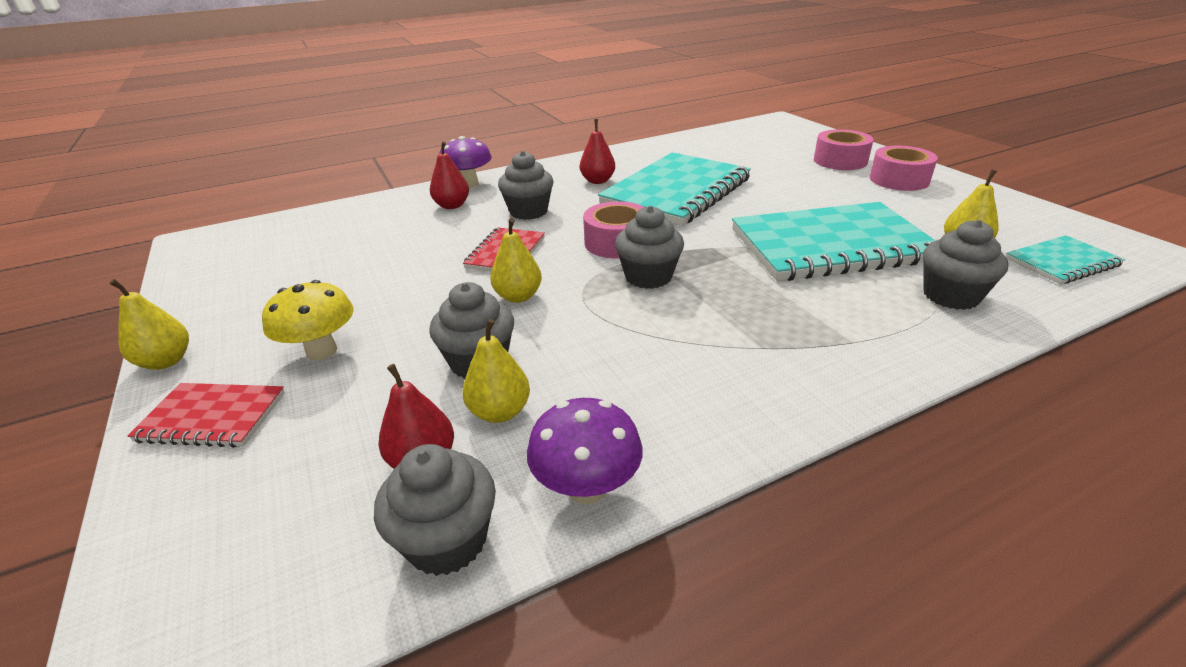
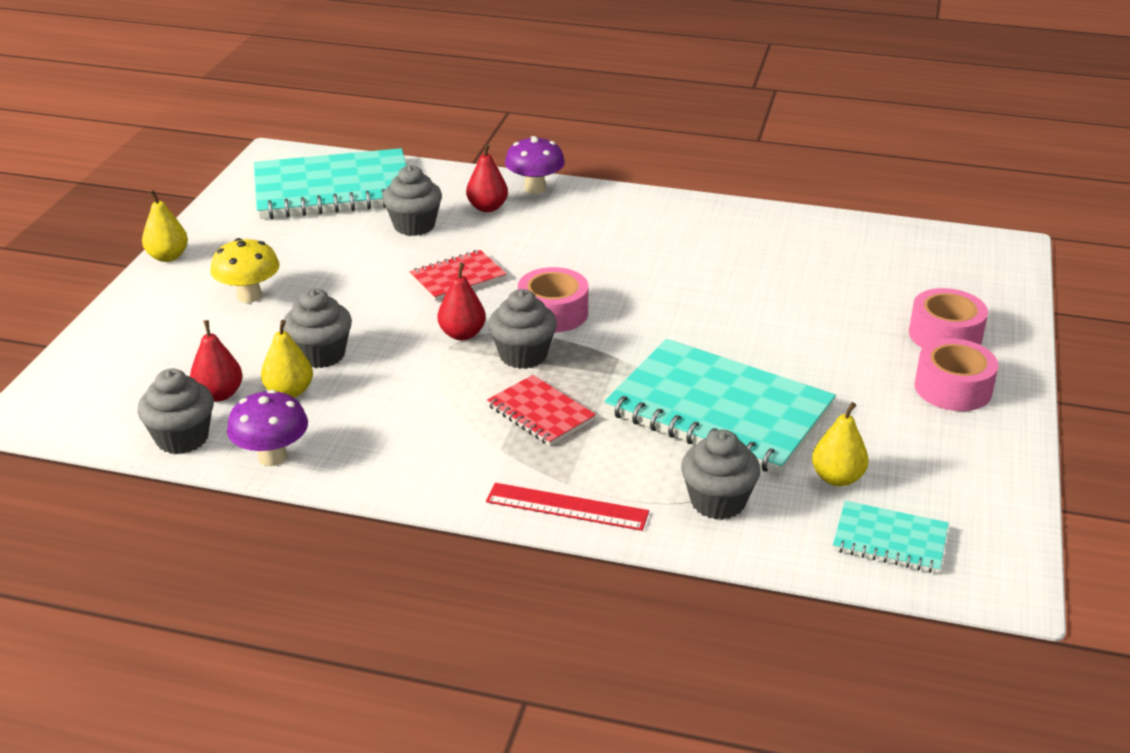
camera: 40 degrees right, 0 degrees up
red notebook [128,383,285,448] -> red notebook moved to [487,375,596,446]
yellow pear [490,218,542,303] -> none
grey cupcake [498,151,554,220] -> grey cupcake moved to [383,165,442,236]
red pear [580,119,615,184] -> red pear moved to [438,263,486,340]
turquoise notebook [598,152,751,226] -> turquoise notebook moved to [254,148,406,219]
none -> red ruler [486,483,649,531]

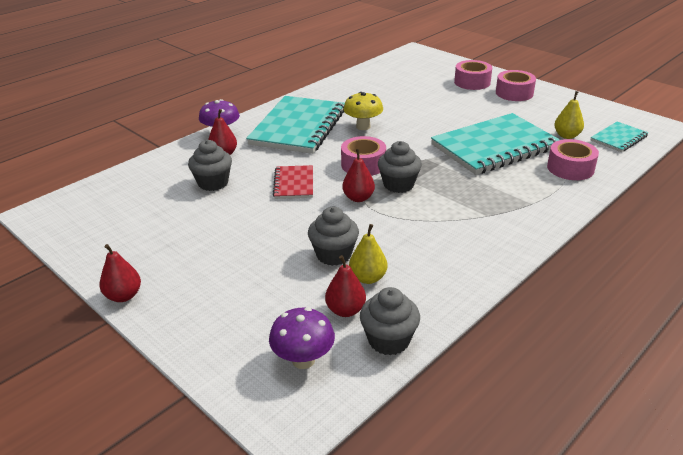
camera: 60 degrees left, 0 degrees up
yellow pear [142,190,188,262] -> red pear [99,244,141,302]
yellow mushroom [210,238,280,303] -> yellow mushroom moved to [343,92,383,130]
purple mushroom [227,390,308,466] -> purple mushroom moved to [269,307,335,369]
turquoise notebook [254,148,406,219] -> turquoise notebook moved to [246,96,345,154]
red ruler [486,483,649,531] -> none
red notebook [487,375,596,446] -> none
grey cupcake [681,430,761,520] -> pink tape [547,139,599,180]

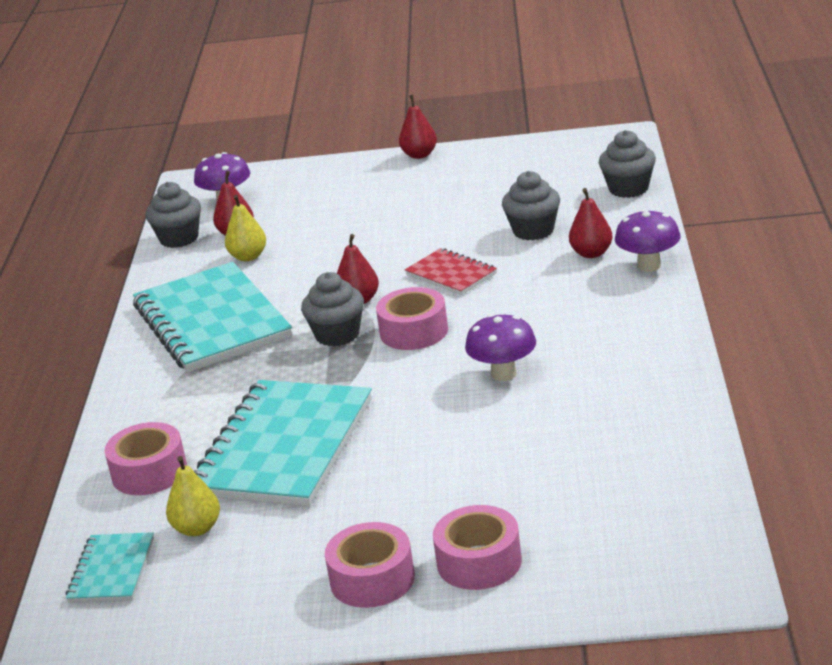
camera: 140 degrees right, 5 degrees down
turquoise notebook [246,96,345,154] -> turquoise notebook moved to [133,262,292,372]
grey cupcake [308,207,359,266] -> grey cupcake moved to [599,130,656,198]
yellow mushroom [343,92,383,130] -> purple mushroom [465,314,536,381]

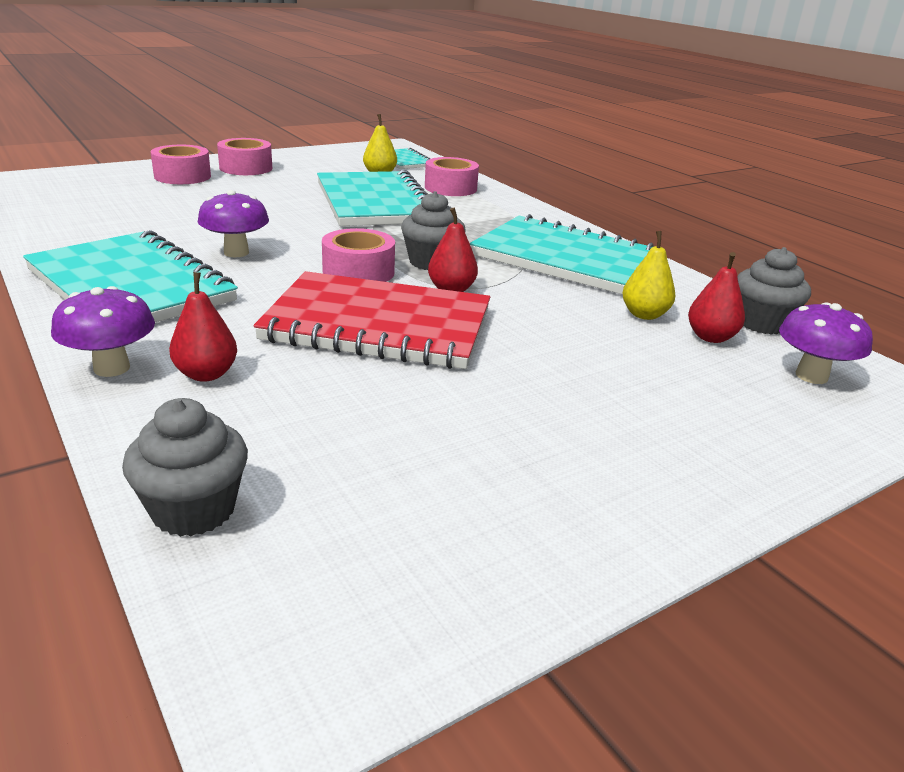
camera: 140 degrees right, 0 degrees up
red pear [399,95,437,159] -> none
red notebook [405,248,497,295] -> red notebook [253,271,490,369], size x2.07
grey cupcake [502,171,560,240] -> none
none -> turquoise notebook [23,230,238,322]

